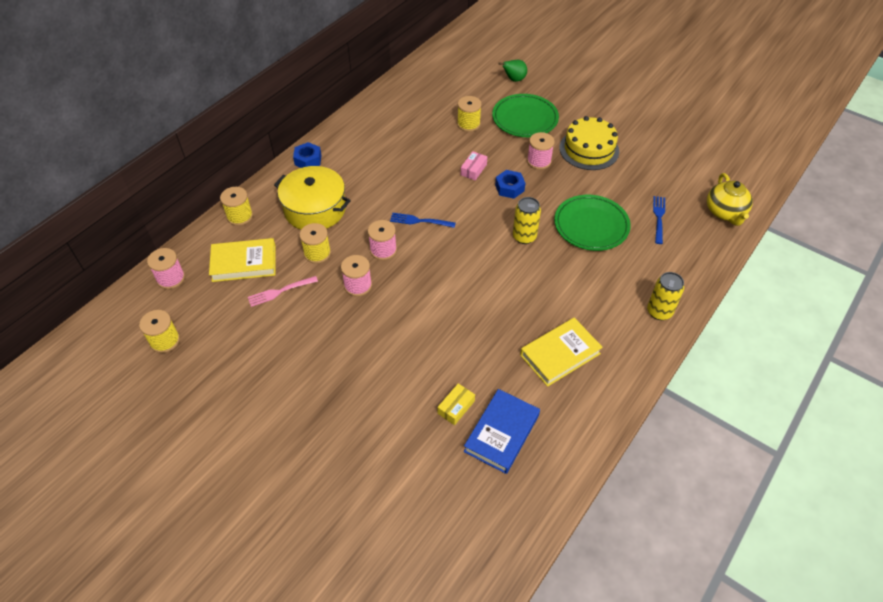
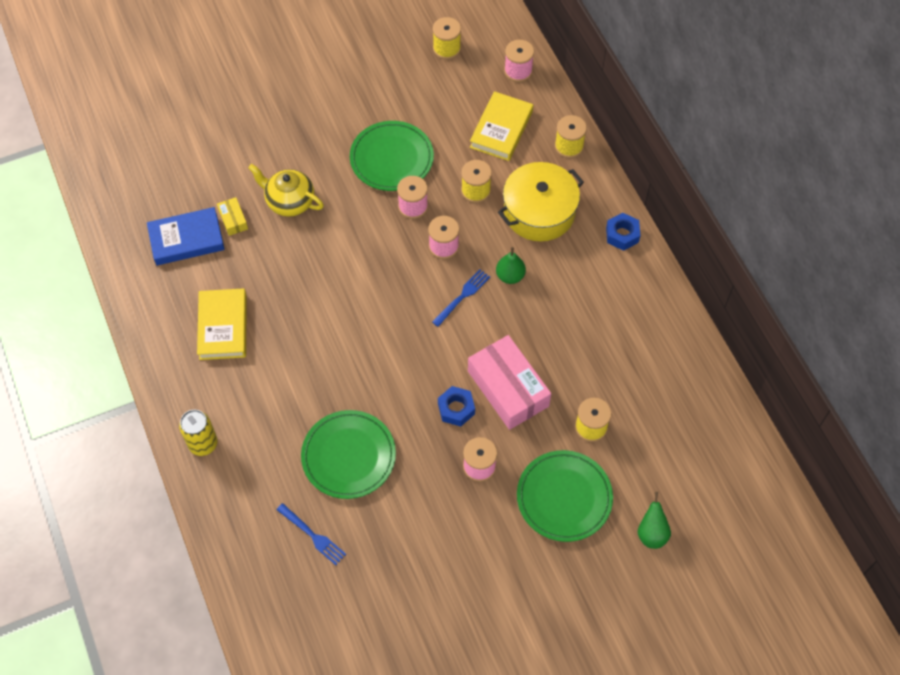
camera: 120 degrees right, 10 degrees up
pink fork [248,276,318,307] -> none
pink box [461,151,487,181] -> pink box [468,335,551,430], size x2.21
blue book [464,389,540,474] -> blue book turned 75 degrees counterclockwise [147,207,225,265]
yellow can [513,197,541,244] -> none
yellow cake [559,116,619,170] -> none
yellow teapot [707,173,753,226] -> yellow teapot moved to [248,164,324,217]
none -> green plate [350,121,434,191]
none -> green pear [496,247,526,284]

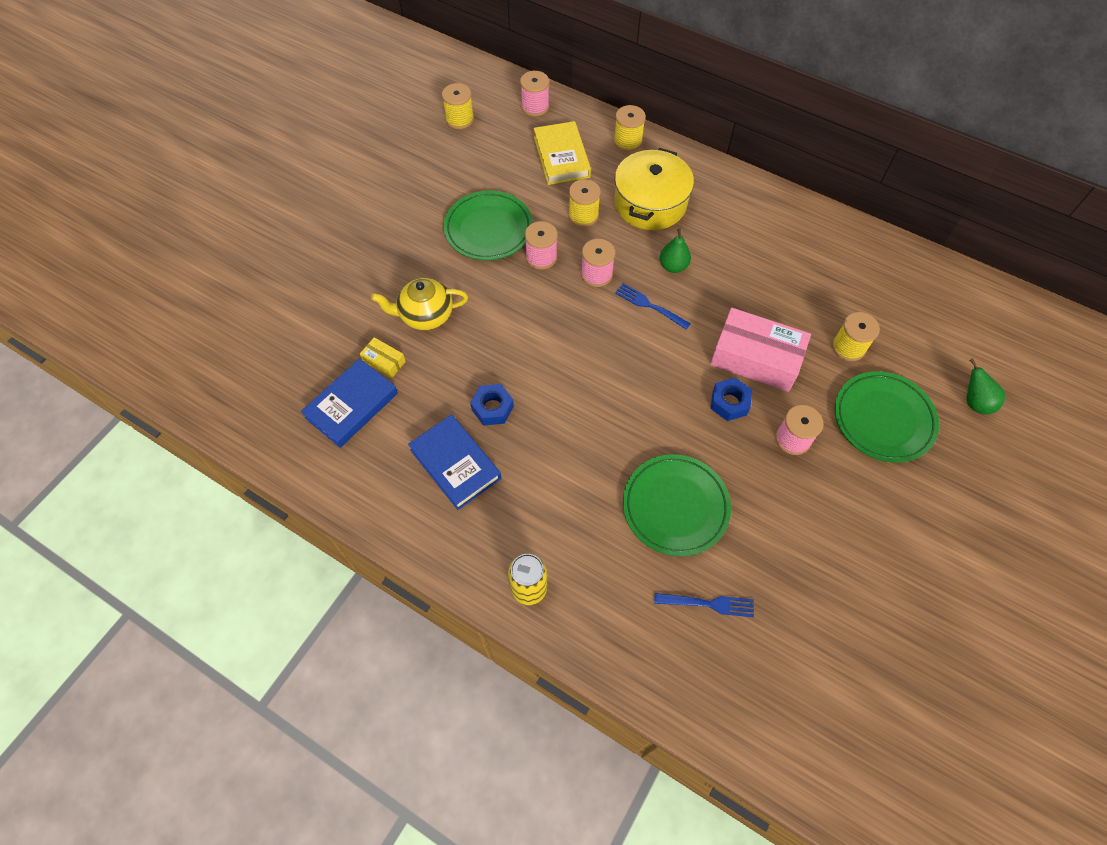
camera: 35 degrees left, 0 degrees up
yellow book [197,288,247,360] -> blue book [408,415,501,510]
blue fork [432,269,490,327] -> blue fork turned 60 degrees counterclockwise [615,283,691,330]
blue nut [606,213,641,251] -> blue nut moved to [470,384,514,426]

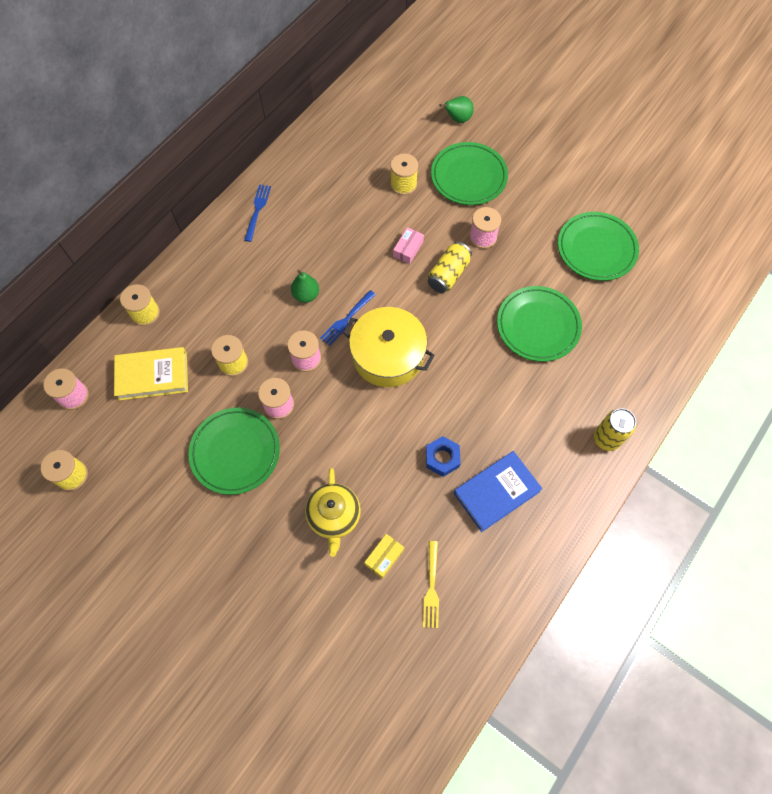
camera: 85 degrees left, 5 degrees up
blue book [301,358,398,448] -> yellow fork [423,541,439,628]
yellow pot [614,148,694,230] -> yellow pot moved to [342,307,435,387]
blue fork [654,593,754,617] -> blue fork moved to [244,184,271,242]
pink box [710,308,811,392] -> pink box [393,227,424,264], size x0.45
blue nut [710,378,752,421] -> yellow can [428,242,472,293]
none -> green plate [558,212,639,281]

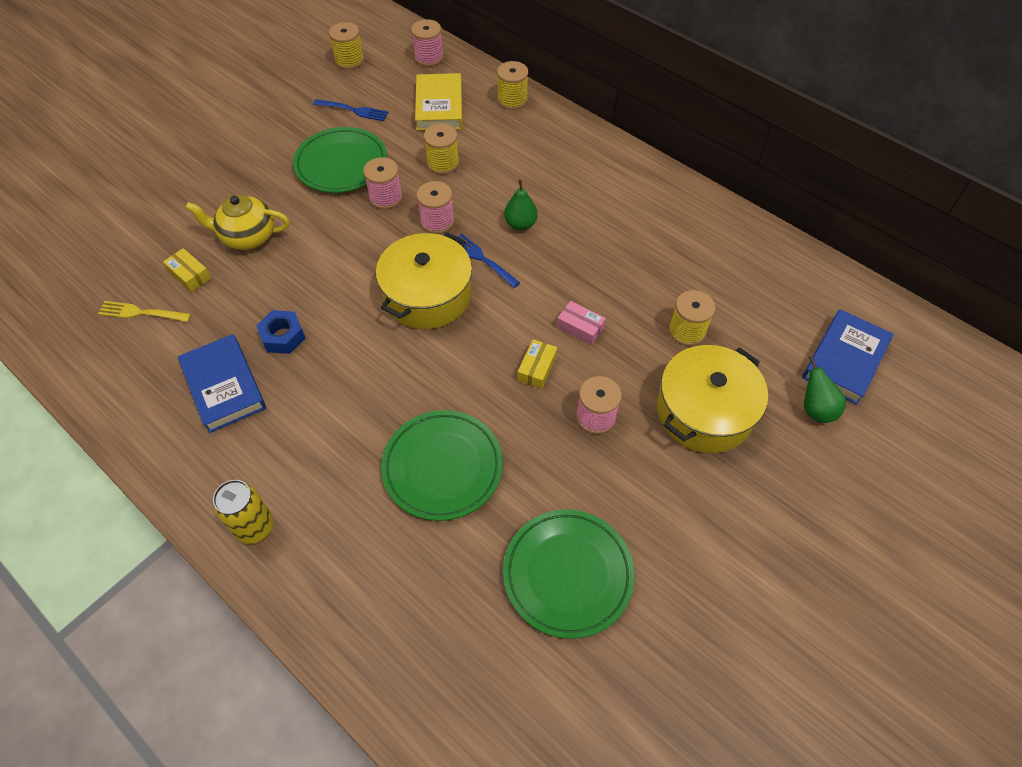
camera: 95 degrees right, 10 degrees down
blue fork [244,184,271,242] -> blue fork moved to [313,99,389,121]
yellow can [428,242,472,293] -> yellow box [517,339,557,389]
green plate [431,142,508,205] -> yellow pot [657,345,768,453]
none -> blue book [802,309,894,405]

